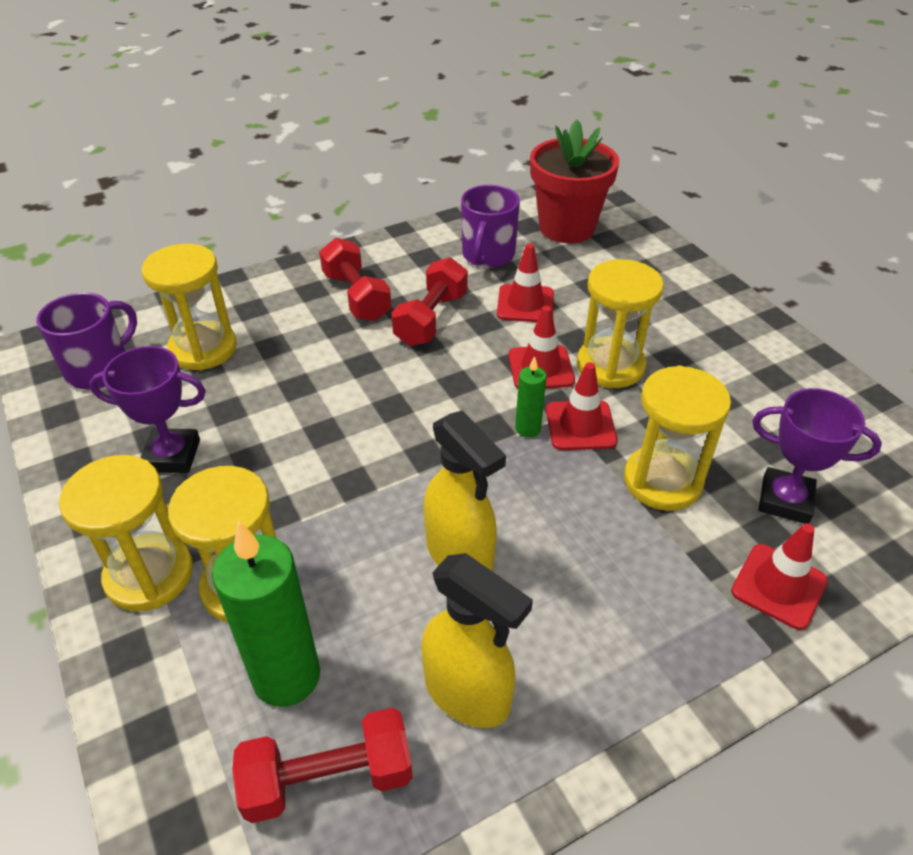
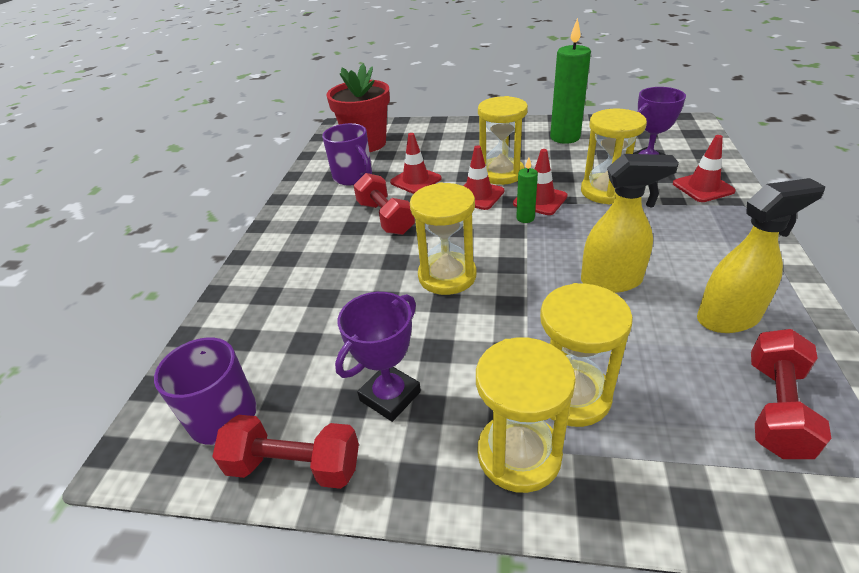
camera: 50 degrees left, 5 degrees down
yellow hourglass [142,244,237,371] -> yellow hourglass moved to [410,183,476,295]
green candle [212,521,320,707] -> green candle moved to [550,18,591,144]
red dumbbell [319,238,392,321] -> red dumbbell moved to [212,415,359,489]

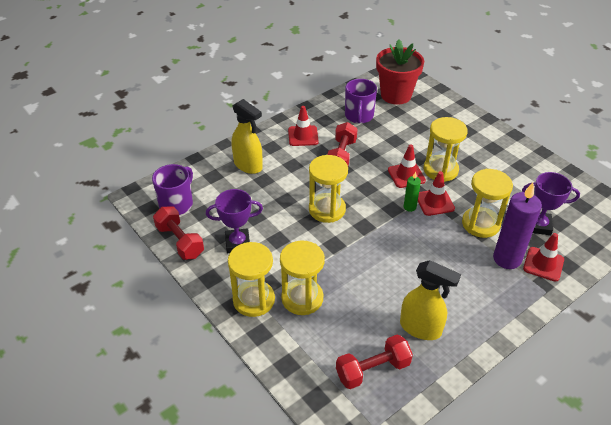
camera: 40 degrees right, 5 degrees up
red traffic cone [390,133,442,194] -> red traffic cone moved to [288,106,319,146]
green candle [550,18,591,144] -> none
yellow spray bottle [581,154,679,293] -> yellow spray bottle moved to [231,99,263,174]
none -> purple candle [493,183,542,269]

